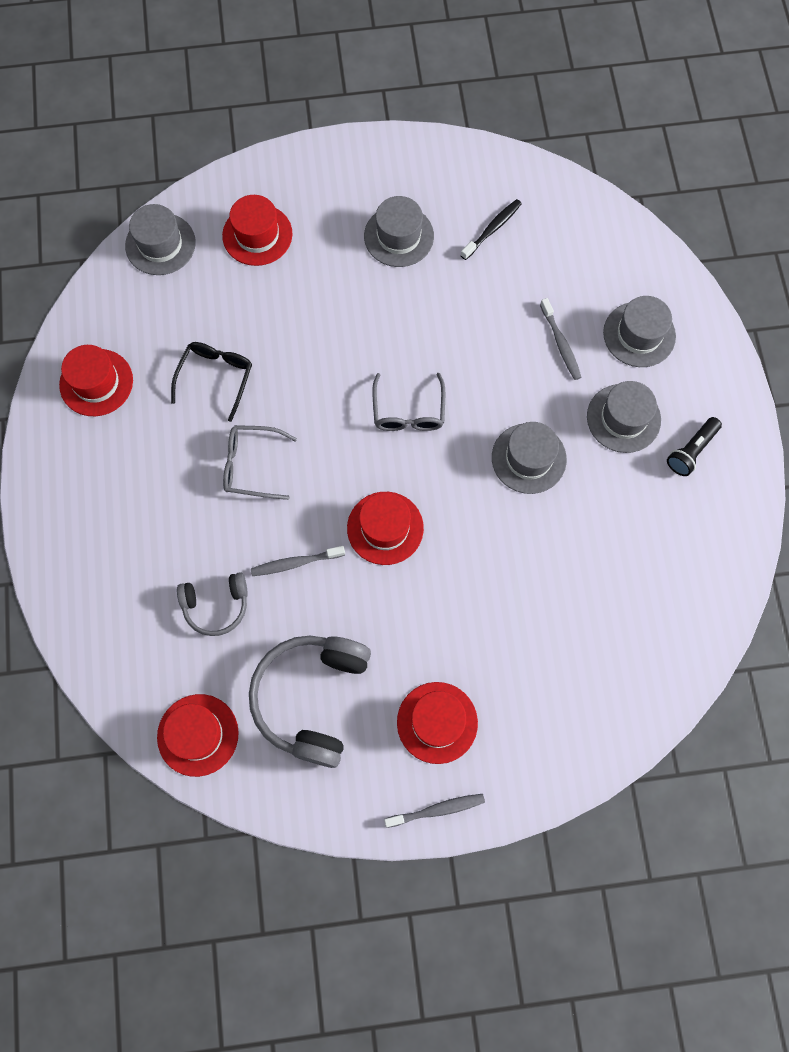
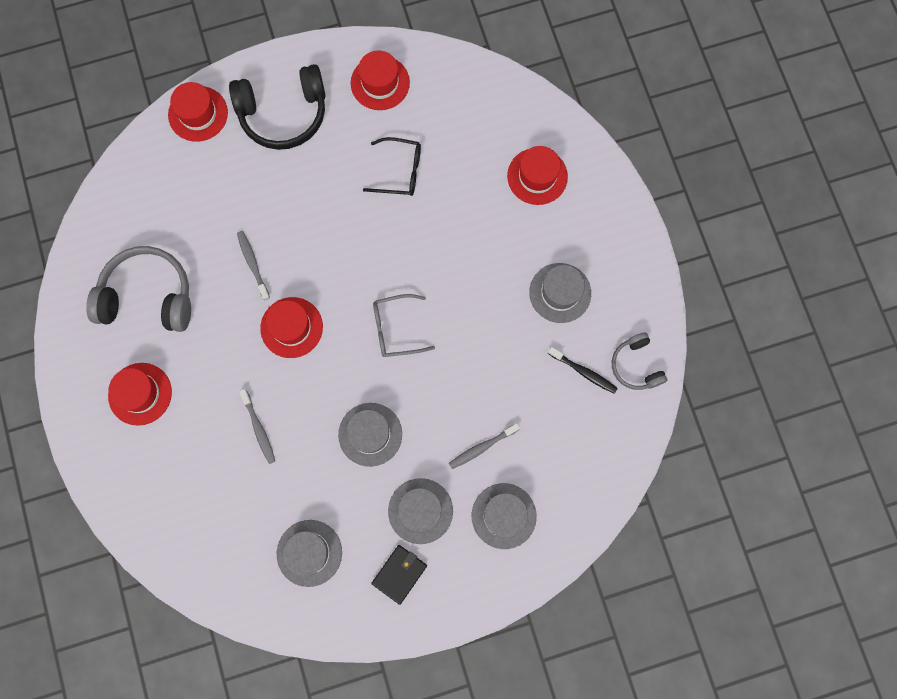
camera: 80 degrees right, 5 degrees up
grey hat [125,204,196,275] -> grey hat moved to [277,520,342,587]
red hat [157,694,239,777] -> red hat moved to [168,82,228,142]
grey headphones [177,572,248,636] -> grey headphones moved to [612,332,667,390]
grey glasses [223,425,297,500] -> none
grey toothbrush [384,794,485,828] -> grey toothbrush moved to [239,389,275,464]
black flashlight [667,417,722,476] -> black wallet [371,545,427,605]
none -> black headphones [229,64,325,150]

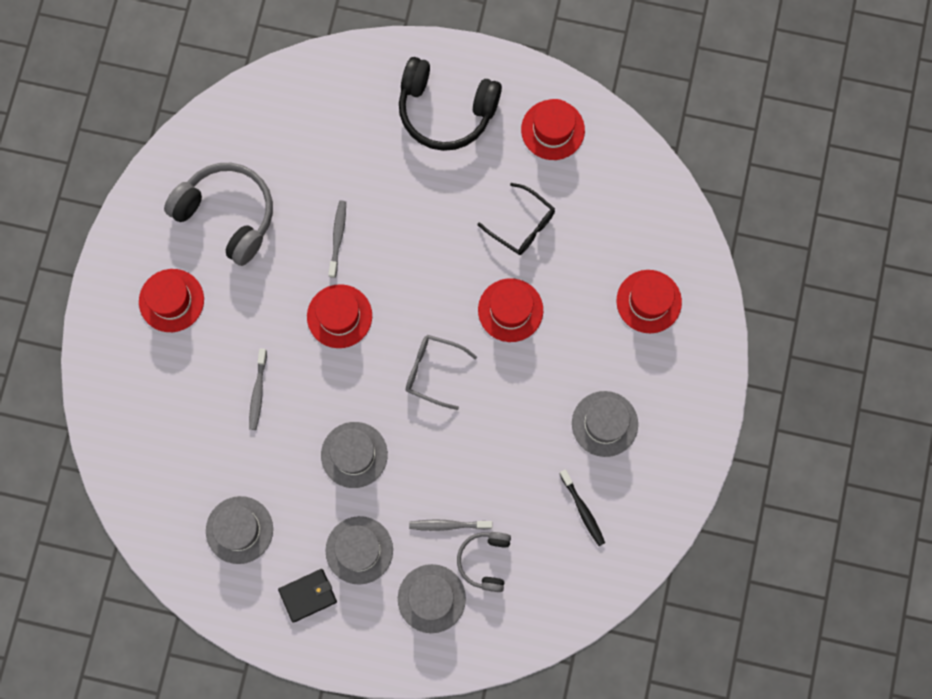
camera: 30 degrees right, 0 degrees up
red hat [168,82,228,142] -> red hat moved to [478,278,543,342]
grey headphones [612,332,667,390] -> grey headphones moved to [457,532,511,592]

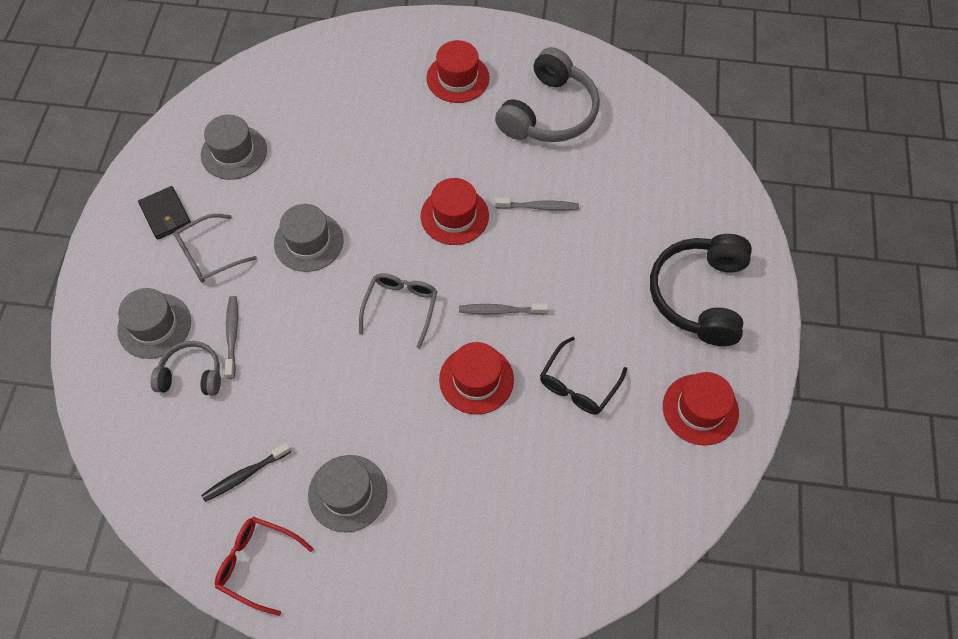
camera: 85 degrees right, 15 degrees down
grey toothbrush [249,348,267,430] -> grey toothbrush moved to [459,303,548,315]
grey hat [325,516,393,585] -> grey glasses [174,214,257,283]
red hat [616,270,682,333] -> none
none -> red glasses [215,517,313,616]

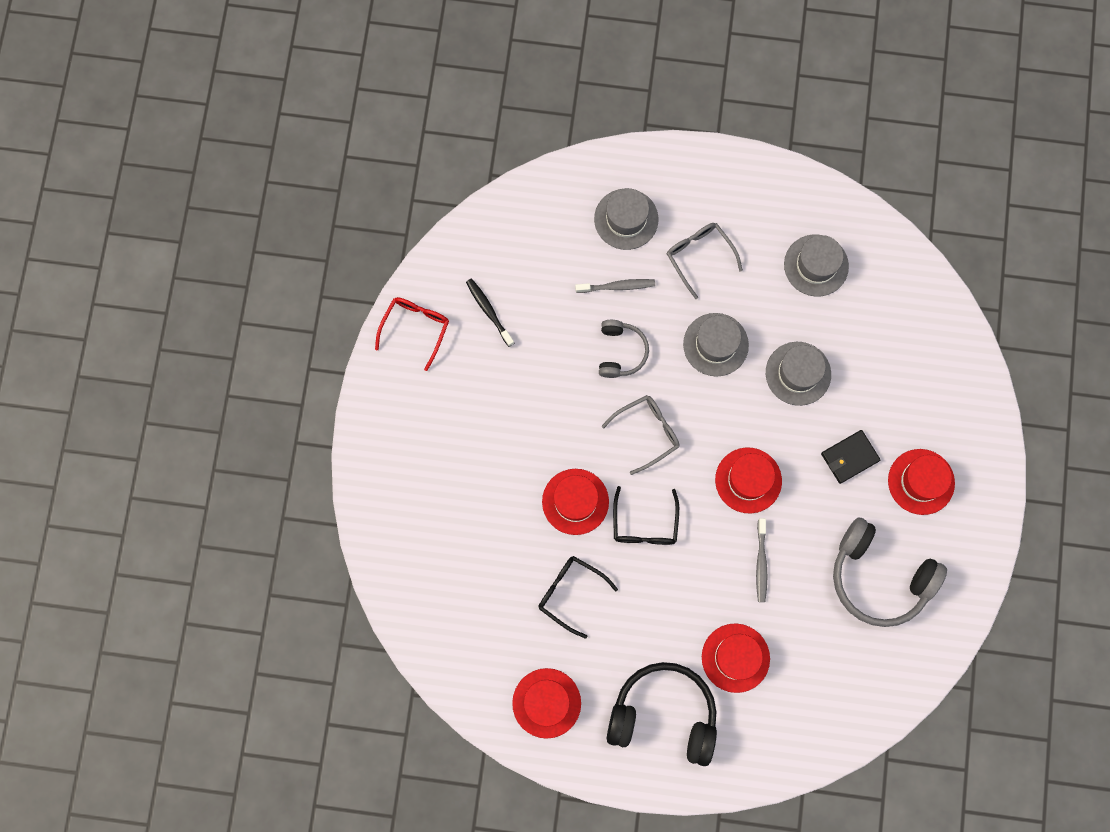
camera: 90 degrees right, 15 degrees up
black wallet [138,186,191,240] -> black wallet moved to [821,430,880,484]
grey headphones [151,341,221,396] -> grey headphones moved to [599,320,649,378]
grey hat [308,455,387,533] -> grey hat moved to [766,342,831,406]
grey glasses [359,273,437,348] -> grey glasses turned 45 degrees counterclockwise [602,395,679,475]
grey toothbrush [459,303,548,315] -> black glasses [613,486,679,545]
none -> red hat [702,623,770,693]

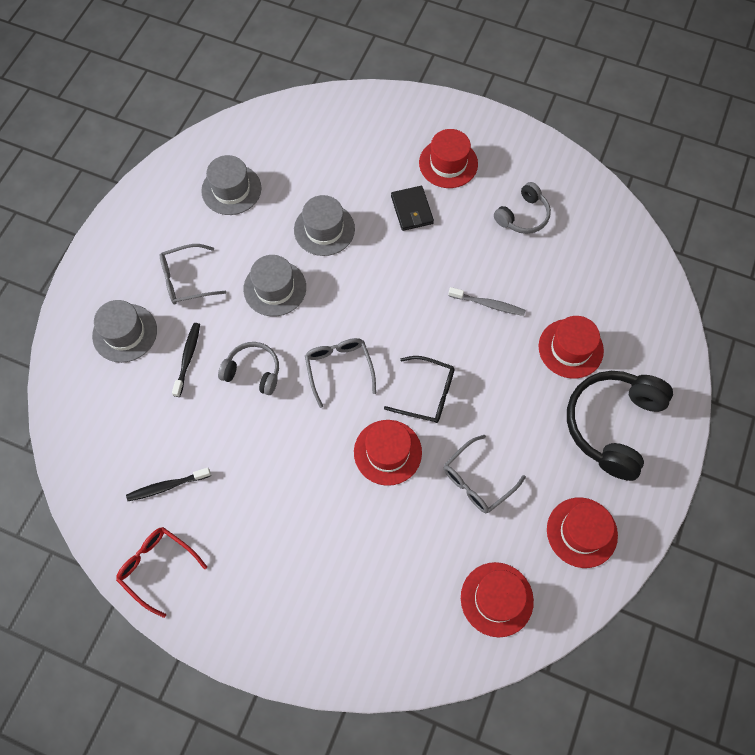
camera: 75 degrees left, 10 degrees down
black glasses [538,556,618,639] -> grey glasses [444,435,526,513]
grey toothbrush [575,279,655,293] -> black toothbrush [172,323,200,397]
red hat [715,448,782,514] -> red hat moved to [461,562,534,637]
grey headphones [833,517,947,627] -> grey headphones [494,182,551,234], size x0.56

